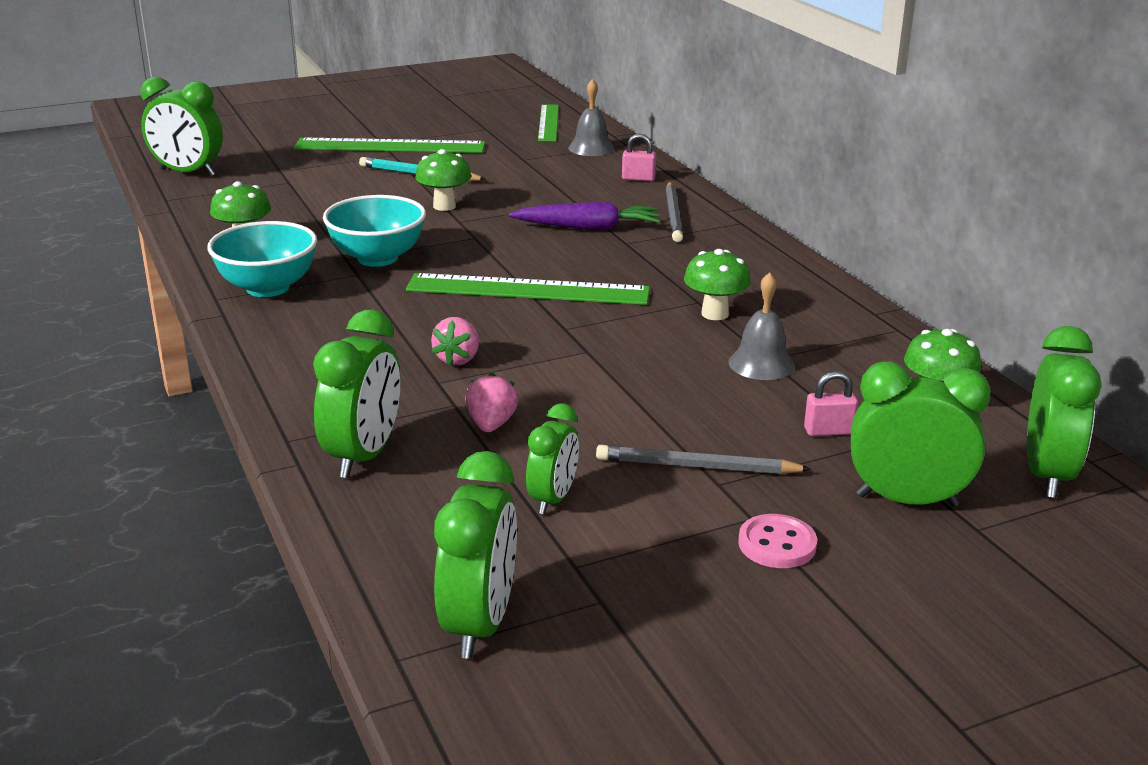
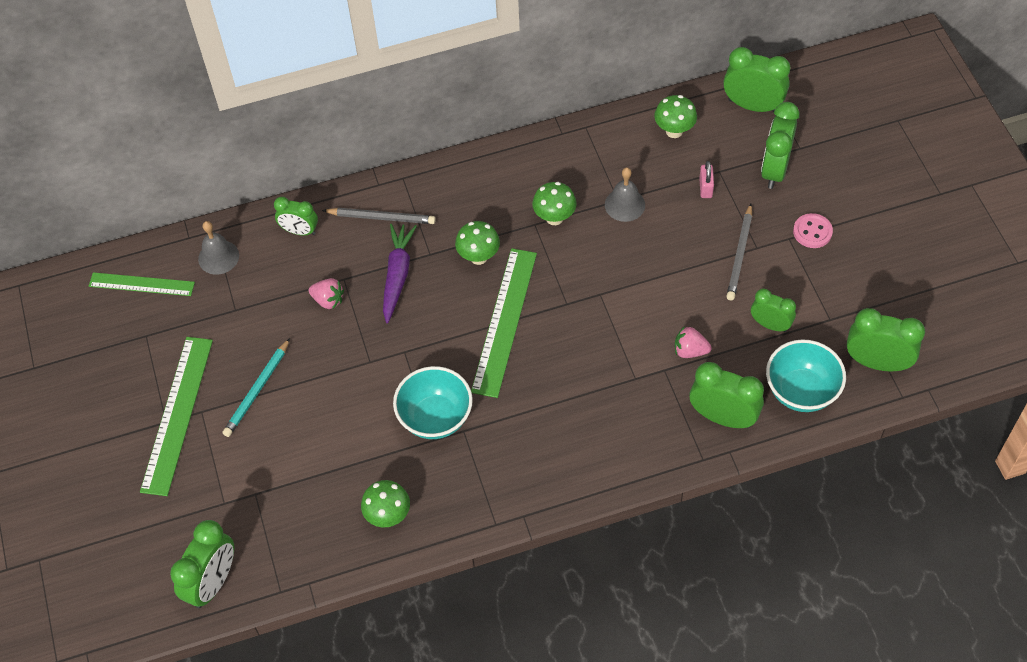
camera: 80 degrees left, 30 degrees up
turquoise bowl [207,221,317,297] -> turquoise bowl moved to [766,340,846,412]
green mushroom [415,149,471,211] -> green mushroom moved to [455,221,500,265]
pink strawberry [431,317,479,366] -> pink strawberry moved to [309,278,344,309]
pink padlock [622,134,656,181] -> green clock [274,197,318,235]

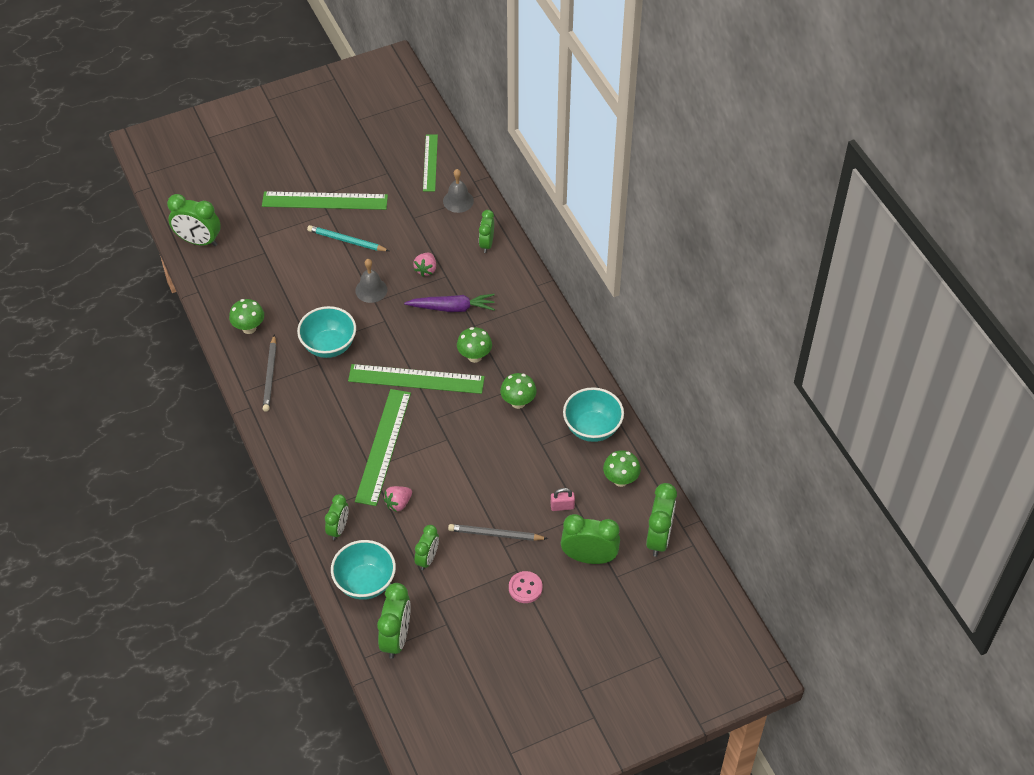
camera: 80 degrees right, 5 degrees down
grey pencil [322,208,436,224] -> grey pencil moved to [263,334,277,412]
grey bell [605,167,645,222] -> grey bell moved to [355,259,387,303]
pink strawberry [675,326,712,358] -> pink strawberry turned 135 degrees counterclockwise [383,486,412,512]
green clock [689,362,764,428] -> green clock [325,494,349,540], size x0.63
none -> green ruler [355,389,411,506]
none -> turquoise bowl [563,387,624,442]

